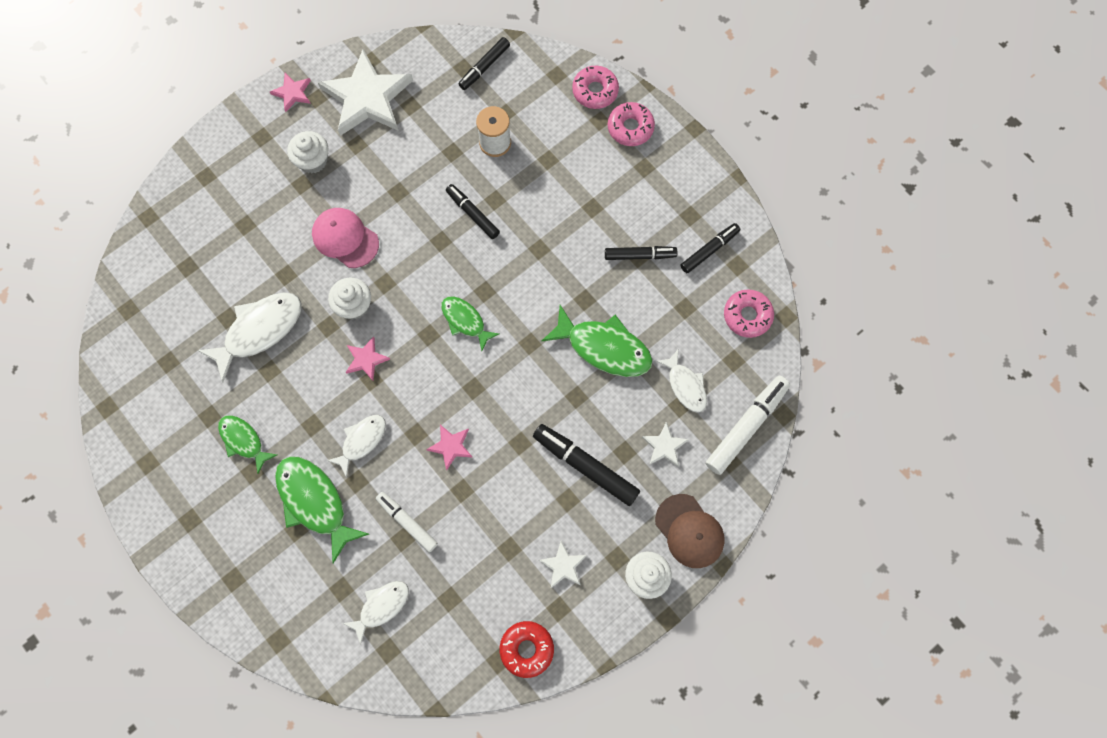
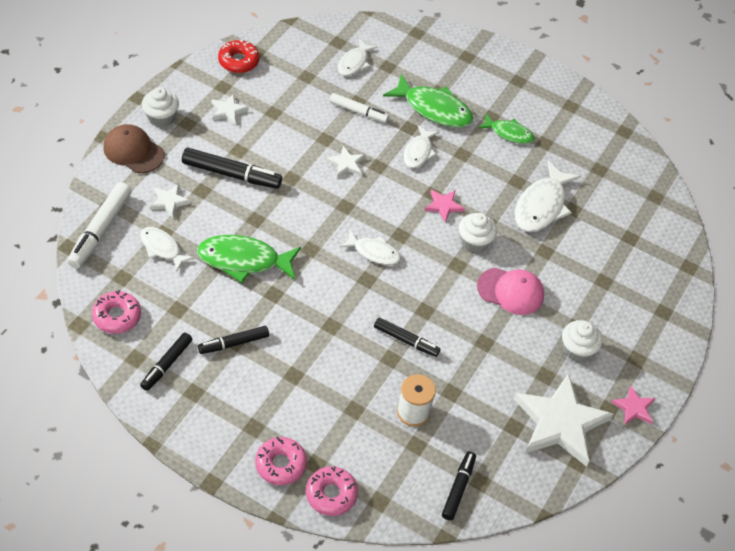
camera: 155 degrees right, 20 degrees down
pink star [426,425,473,470] -> white star [326,145,365,178]
green fish [441,296,499,351] -> white fish [340,231,401,265]

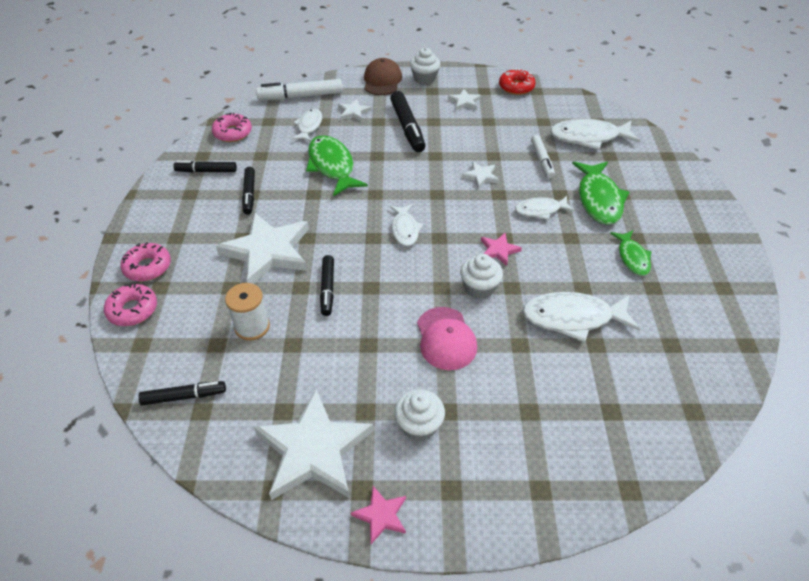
camera: 65 degrees right, 5 degrees down
black marker [198,326,269,354] -> black marker turned 135 degrees counterclockwise [242,167,255,214]
white fish [338,39,377,76] -> white fish [550,119,641,150], size x1.65
none -> white star [216,212,309,284]

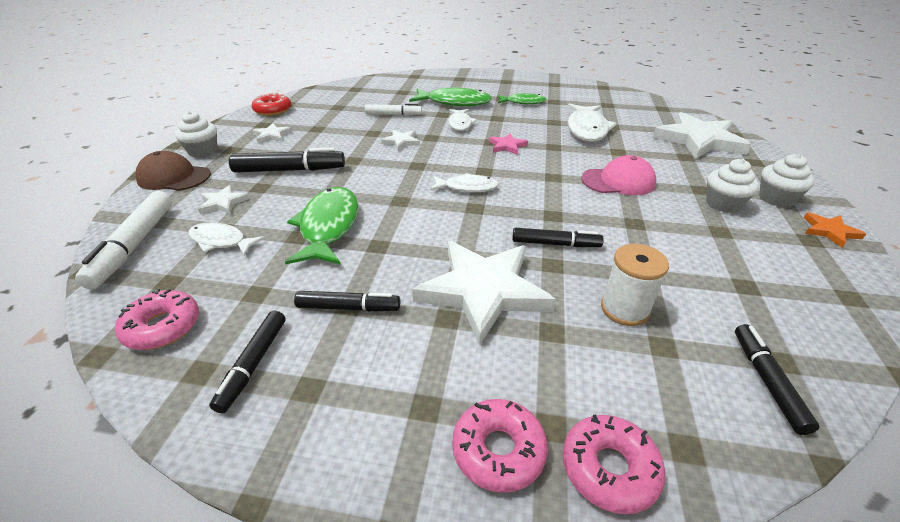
camera: 80 degrees left, 10 degrees down
white star [254,389,374,500] -> white star moved to [653,112,752,159]
green fish [306,135,368,196] -> green fish turned 105 degrees clockwise [285,187,358,265]
pink star [351,486,406,544] -> orange star [804,212,866,248]
white cupcake [460,254,503,299] -> white cupcake moved to [759,154,815,207]
white fish [550,119,641,150] -> none

